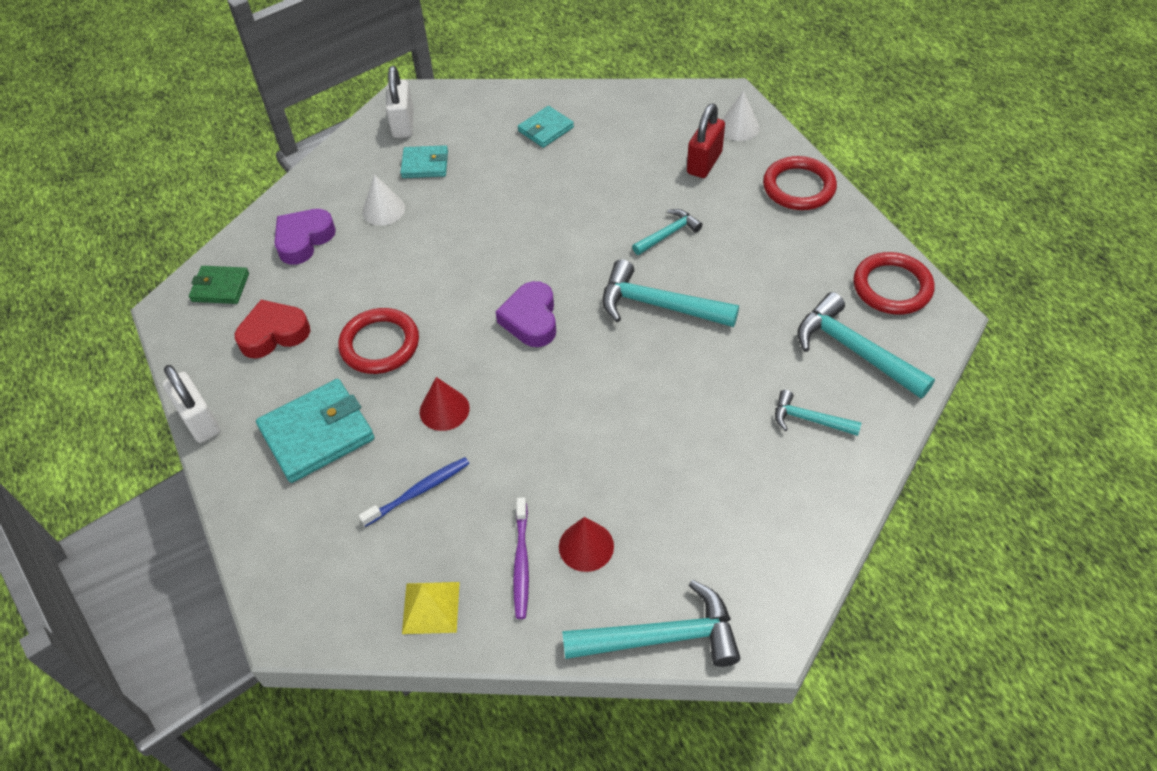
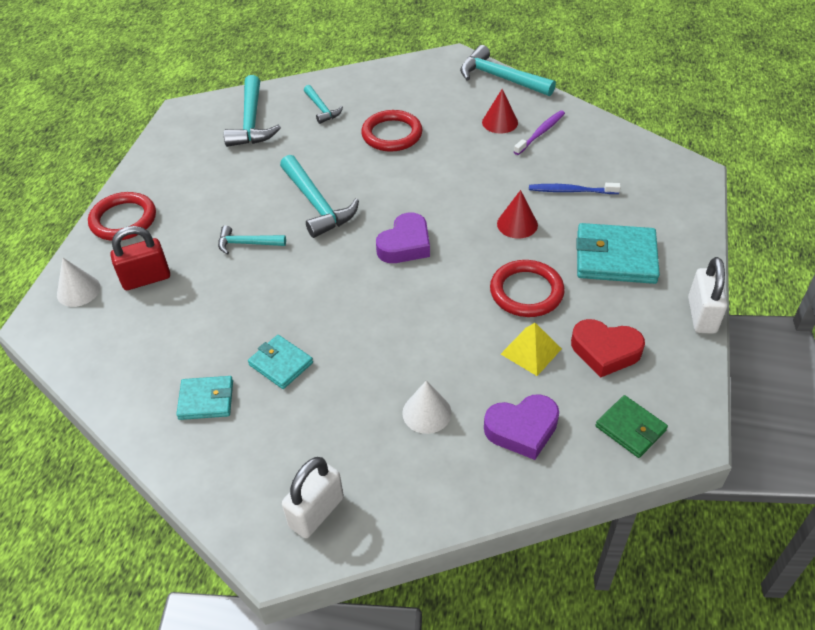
camera: 140 degrees left, 5 degrees down
turquoise wallet [401,145,448,178] -> turquoise wallet moved to [248,335,313,389]
yellow pyramid [402,582,460,634] -> yellow pyramid moved to [501,323,562,376]
red ring [853,252,934,315] -> red ring moved to [361,110,422,152]

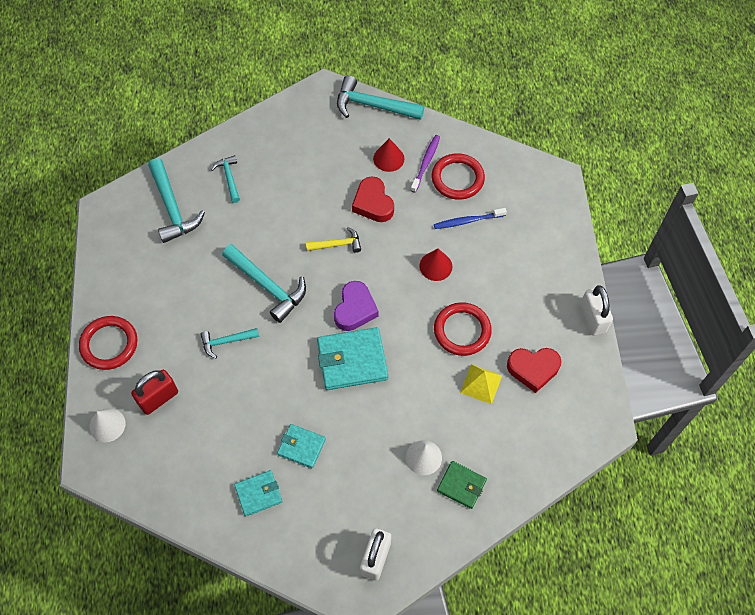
camera: 20 degrees left, 15 degrees up
turquoise hammer [304,85,343,124] -> turquoise hammer turned 150 degrees counterclockwise [211,155,240,203]
red ring [361,110,422,152] -> red ring moved to [432,153,485,200]
purple heart [484,394,559,460] -> none
turquoise wallet [576,223,660,284] -> turquoise wallet moved to [317,327,388,390]
green wallet [596,395,668,458] -> green wallet moved to [437,461,487,509]
none -> yellow hammer [306,227,361,253]
none -> red heart [352,176,394,222]

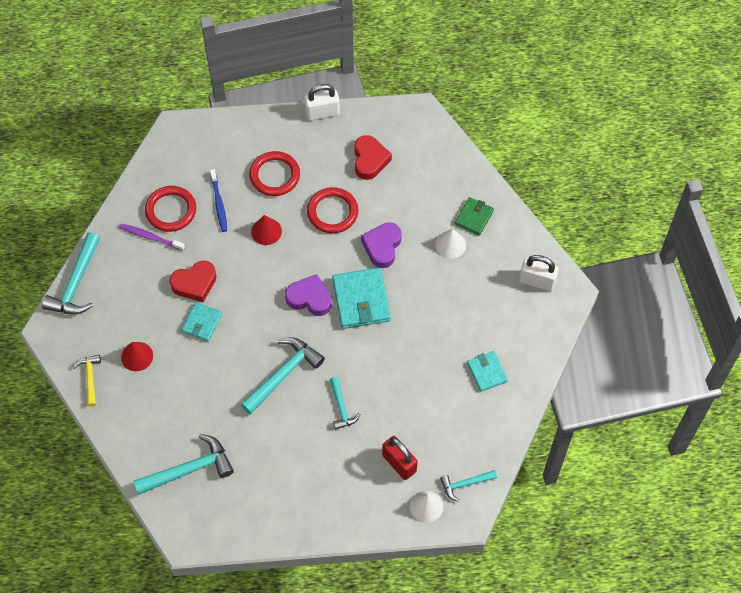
camera: 90 degrees left, 0 degrees up
red ring [79,316,137,370] -> red ring moved to [249,151,300,196]
turquoise hammer [211,155,240,203] -> turquoise hammer moved to [440,470,497,502]
turquoise wallet [277,424,326,468] -> turquoise wallet moved to [182,302,222,342]
yellow hammer [306,227,361,253] -> yellow hammer moved to [73,355,101,407]
red cone [373,138,405,172] -> red cone moved to [121,342,153,371]
yellow pyramid [460,364,502,405] -> none
none -> purple heart [361,223,402,268]

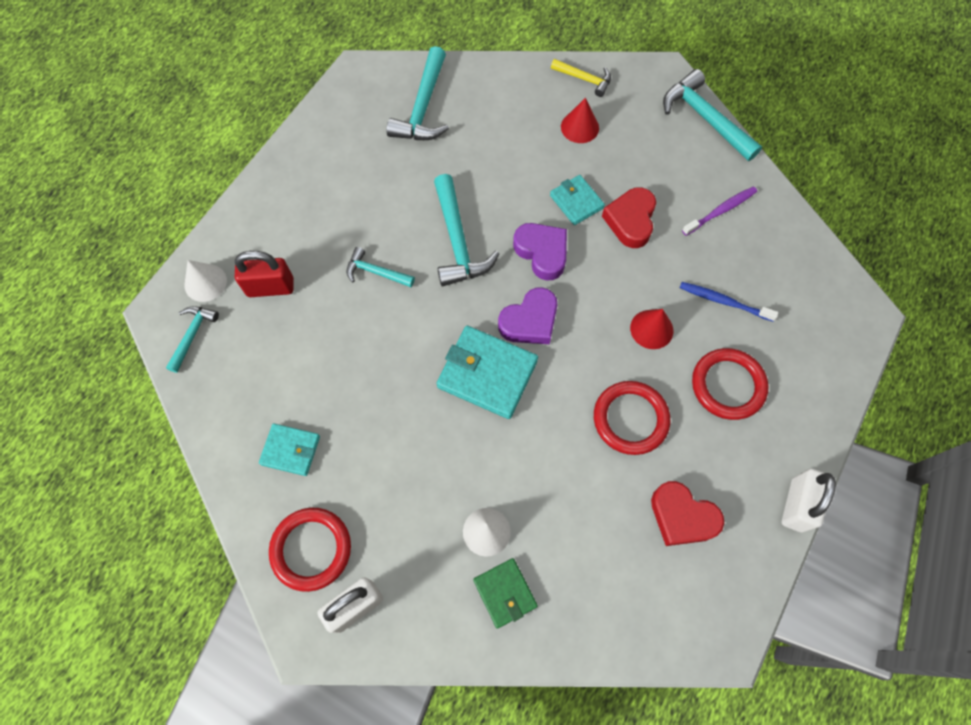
camera: 125 degrees right, 5 degrees up
red ring [145,186,196,232] -> red ring moved to [269,508,351,592]
purple heart [361,223,402,268] -> purple heart moved to [513,223,567,281]

